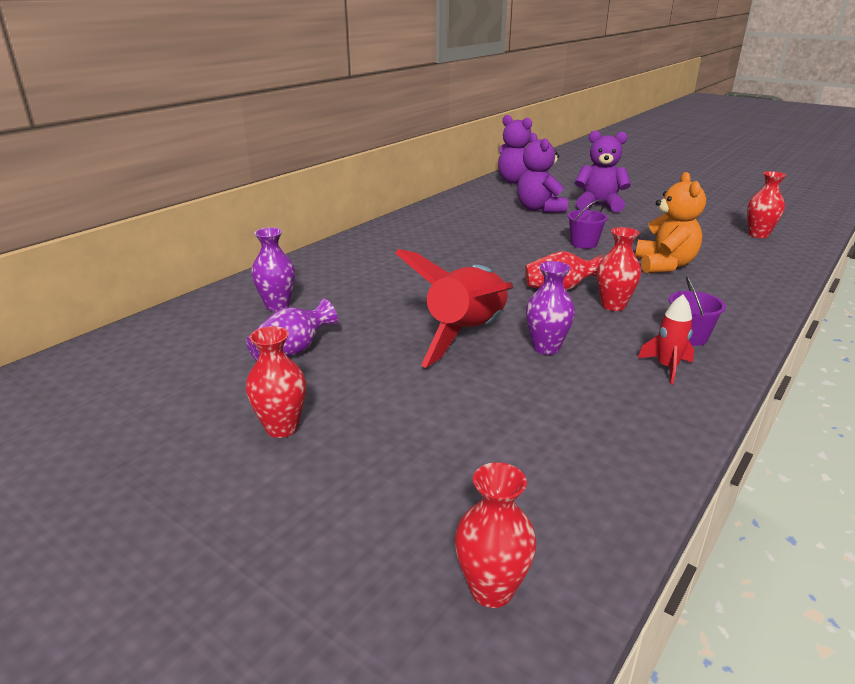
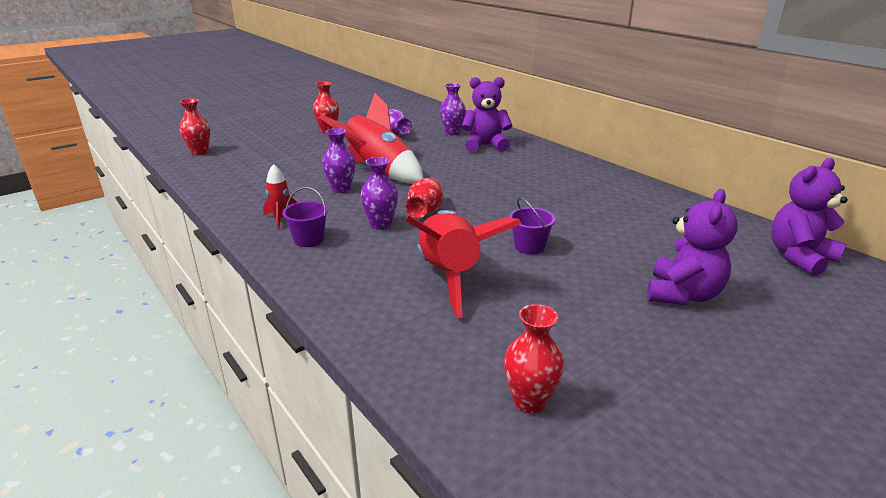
camera: 105 degrees right, 0 degrees up
purple teddy bear [517,133,568,213] -> purple teddy bear moved to [462,77,513,152]
red vase [597,227,641,311] -> purple vase [361,157,398,230]
orange teddy bear [635,172,706,273] -> red rocket [405,210,522,318]

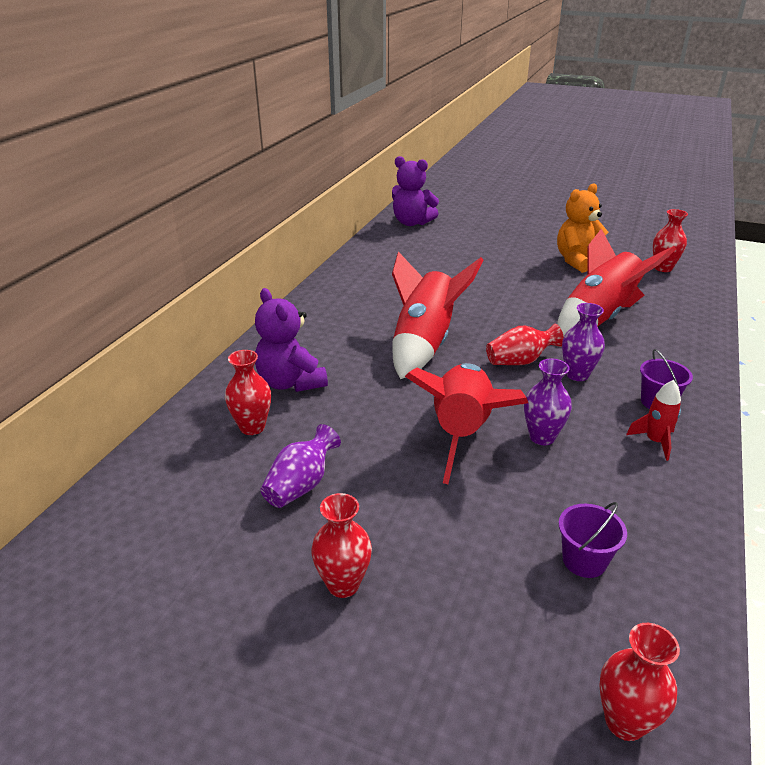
camera: 120 degrees left, 5 degrees up
purple vase [440,83,466,136] -> red vase [225,350,271,435]
purple bucket [509,197,555,255] -> purple bucket moved to [558,502,627,578]
purple teddy bear [647,189,738,305] -> none
none -> red rocket [392,251,483,379]
none -> orange teddy bear [557,183,608,273]

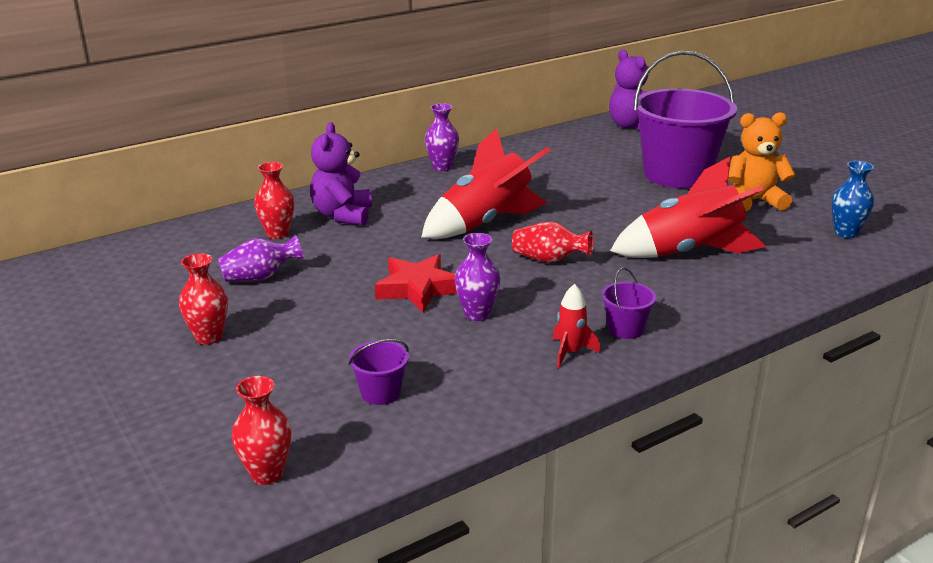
camera: 35 degrees right, 5 degrees down
red rocket [405,363,528,484] -> red star [375,254,457,313]
purple vase [562,303,605,381] -> purple vase moved to [425,103,459,171]
red vase [653,209,688,272] -> blue vase [831,161,874,238]
none -> purple bucket [634,51,737,188]

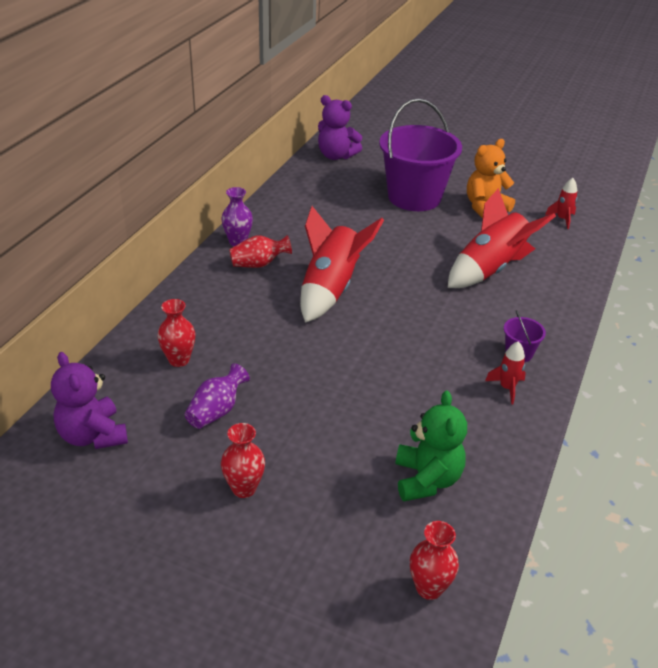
camera: 35 degrees left, 10 degrees up
purple teddy bear [310,122,372,226] -> purple teddy bear moved to [51,352,128,449]
purple bucket [349,339,409,405] -> green teddy bear [395,391,467,501]
red star [375,254,457,313] -> none
purple vase [454,233,501,321] -> none
red vase [512,221,593,263] -> red vase moved to [229,235,292,268]
blue vase [831,161,874,238] -> red rocket [545,178,578,229]

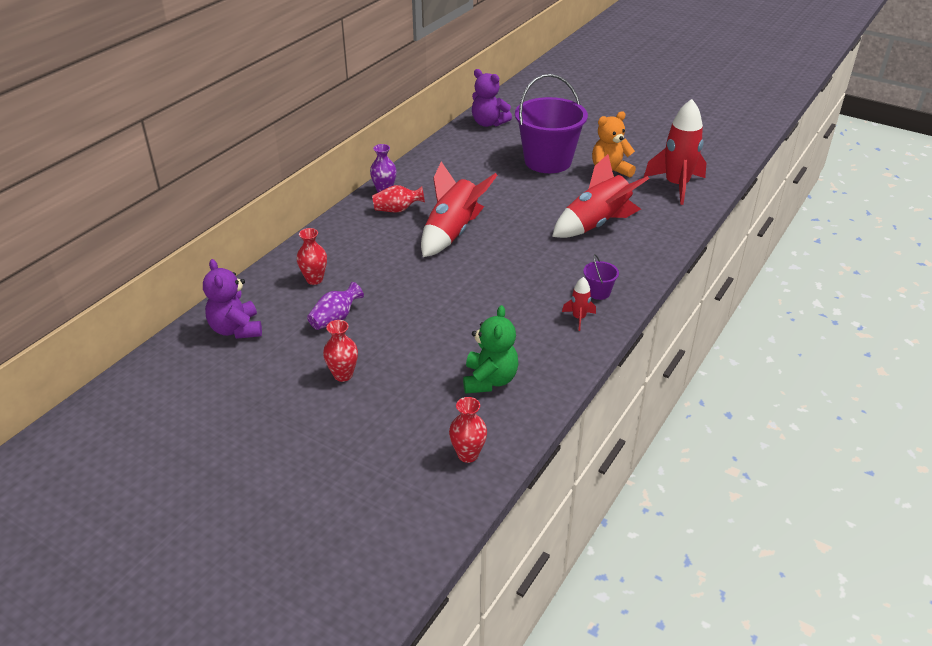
camera: 10 degrees right, 0 degrees up
red rocket [545,178,578,229] -> red rocket [644,99,706,205], size x2.20

